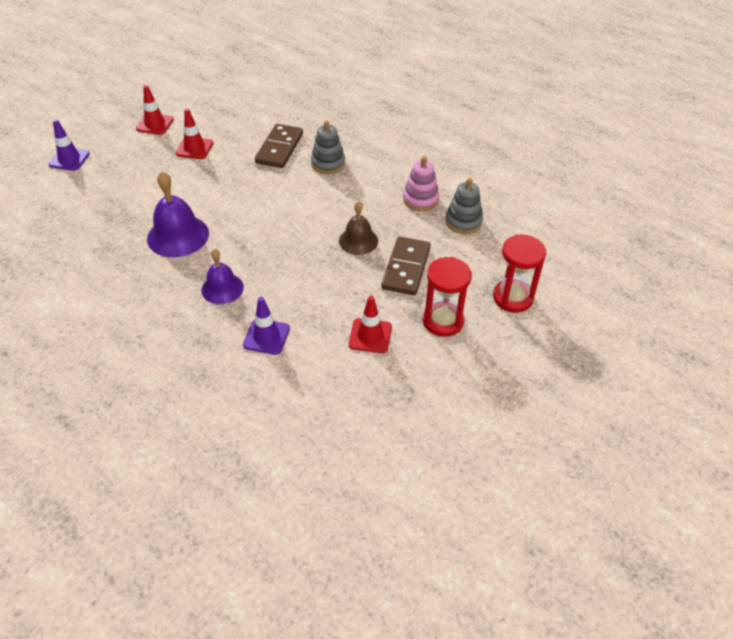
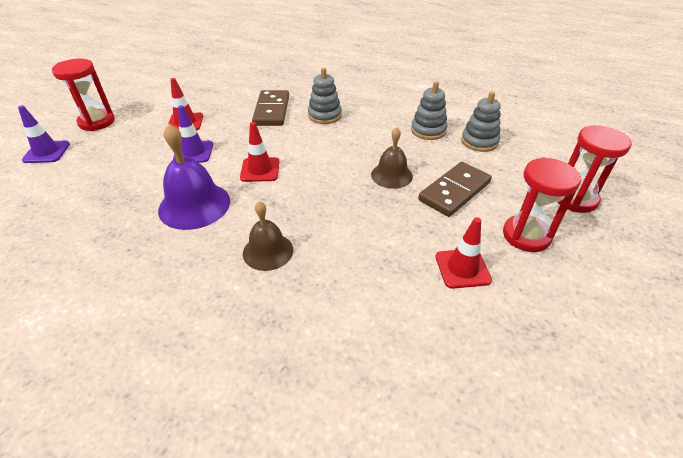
camera: 15 degrees left, 5 degrees down
red traffic cone [136,85,174,135] -> red traffic cone moved to [240,122,279,182]
purple bell [201,249,244,304] -> brown bell [243,201,293,271]
purple traffic cone [243,297,290,355] -> purple traffic cone moved to [173,105,213,162]
brown domino [381,237,431,295] -> brown domino turned 45 degrees clockwise [418,162,492,217]
pink stacking toy [403,156,439,211] -> grey stacking toy [411,81,448,140]
none -> red hourglass [52,59,115,131]

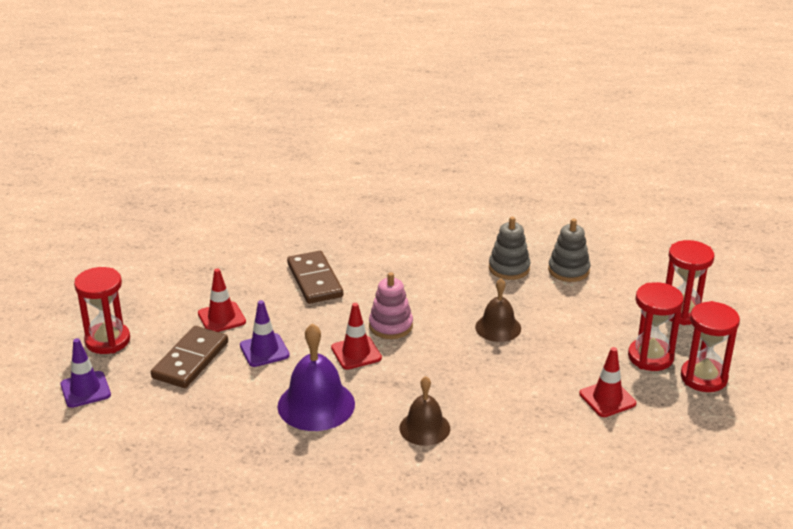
camera: 20 degrees left, 10 degrees down
grey stacking toy [308,68,342,124] -> none
brown domino [418,162,492,217] -> brown domino moved to [151,326,228,388]
none -> pink stacking toy [369,272,413,339]
none -> red hourglass [681,301,740,392]

